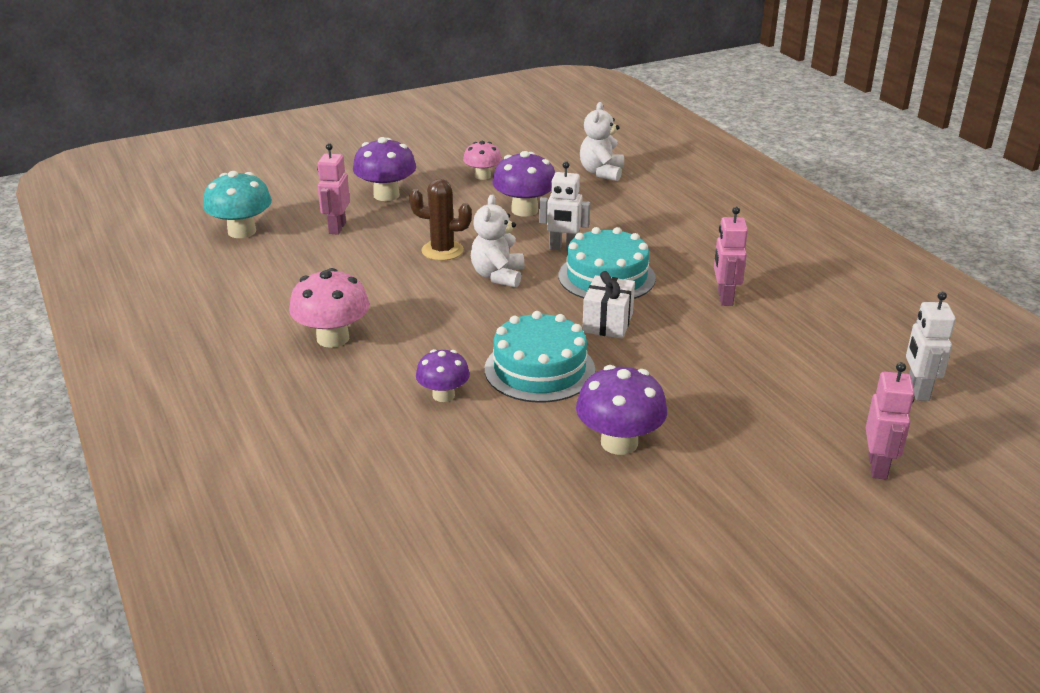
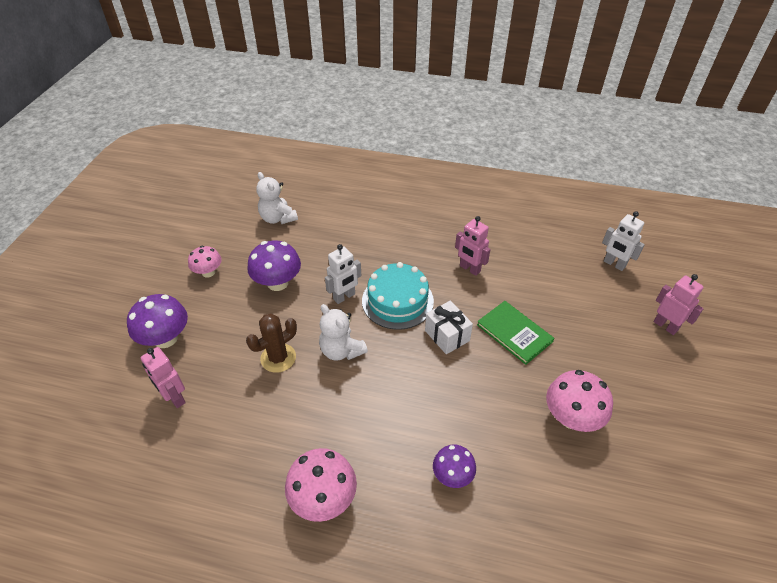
camera: 50 degrees left, 15 degrees up
turquoise mushroom [203,171,272,238] -> none
turquoise cake [485,311,595,403] -> none
purple mushroom [576,365,667,455] -> pink mushroom [546,370,613,432]
none -> green book [477,301,554,365]

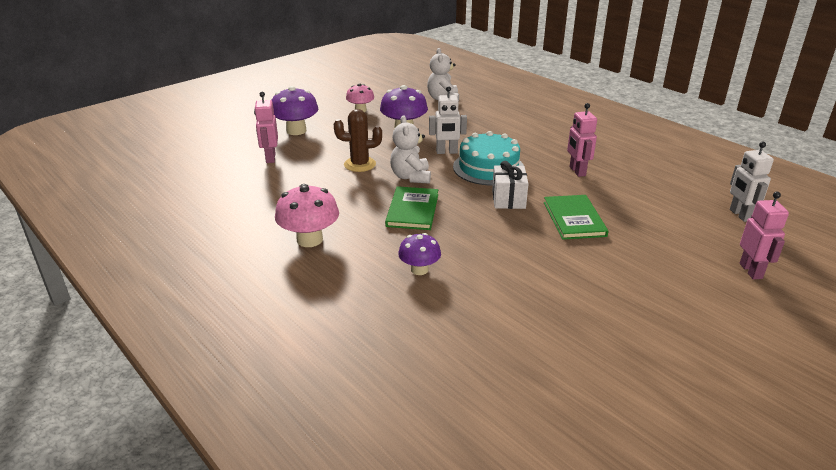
camera: 35 degrees right, 15 degrees down
pink mushroom [546,370,613,432] -> none
none -> green book [385,186,438,230]

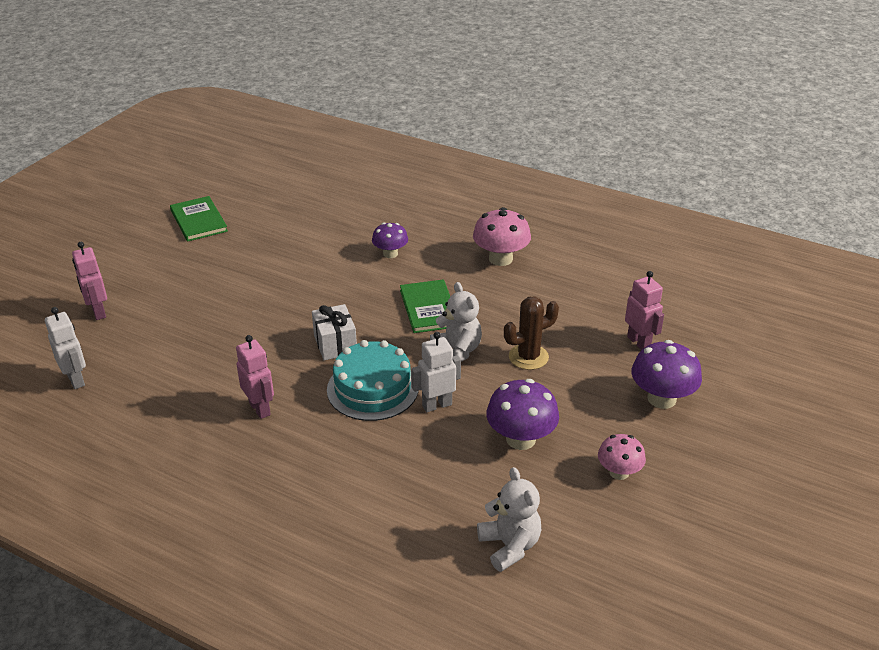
camera: 160 degrees right, 5 degrees up
green book [544,195,609,240] -> green book moved to [170,196,228,242]

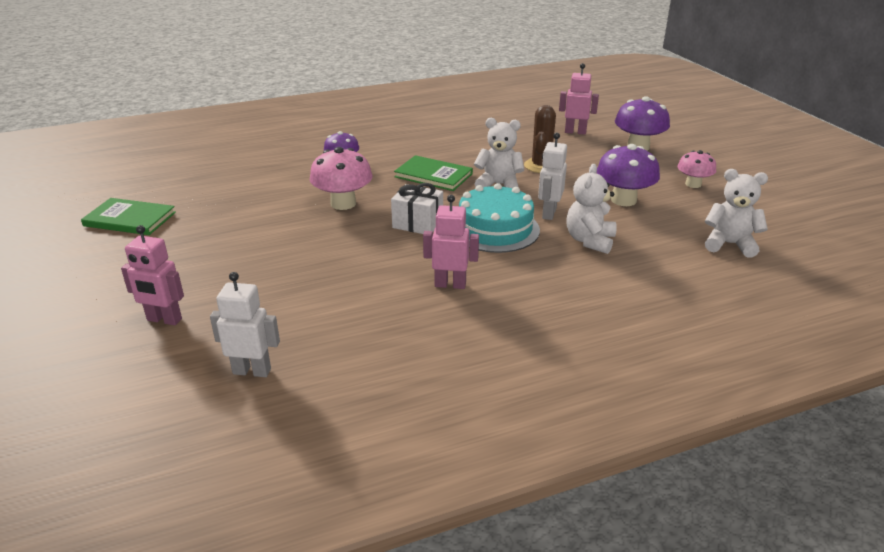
camera: 50 degrees left, 5 degrees down
pink mushroom [473,207,531,266] -> pink mushroom moved to [310,147,372,210]
none -> white teddy bear [566,164,617,254]

